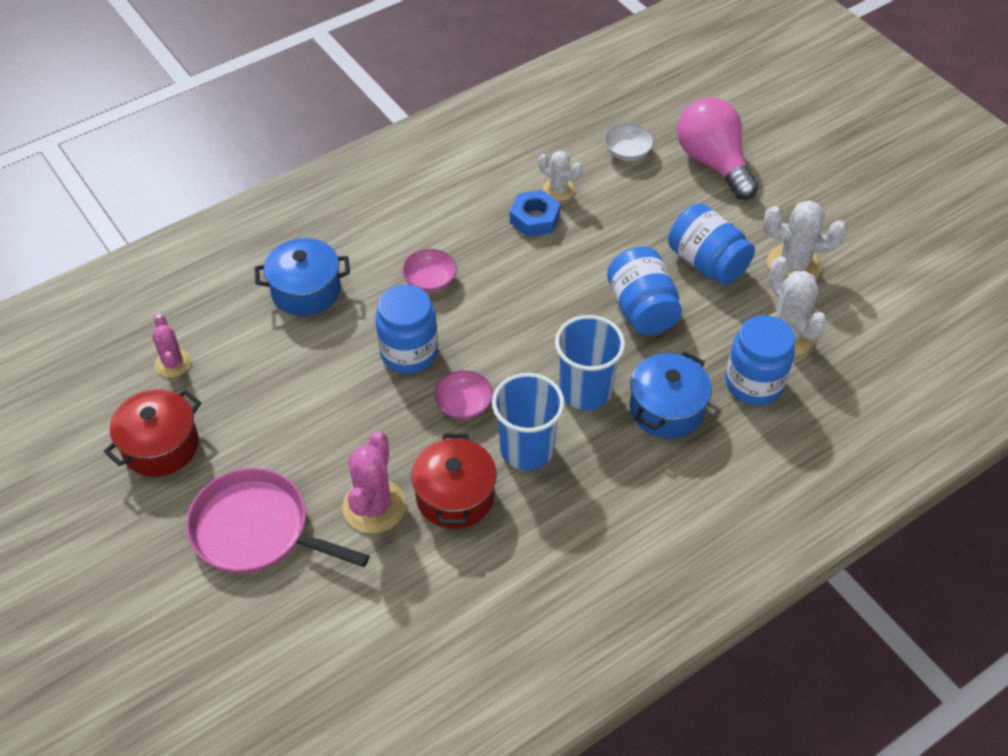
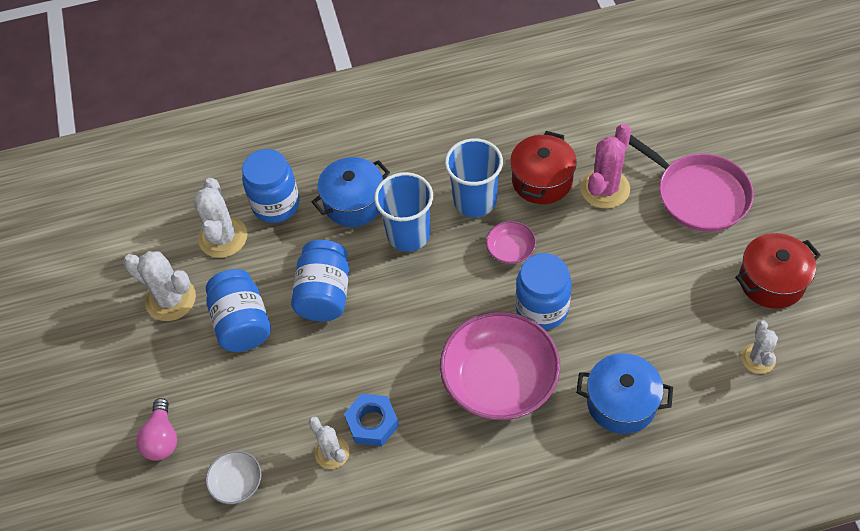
camera: 155 degrees left, 5 degrees up
pink cactus [152,314,191,377] -> white cactus [741,320,778,374]
pink bowl [402,249,457,292] -> pink bowl [440,312,560,420], size x2.20
pink light bulb [677,97,758,200] -> pink light bulb [136,398,177,461], size x0.57

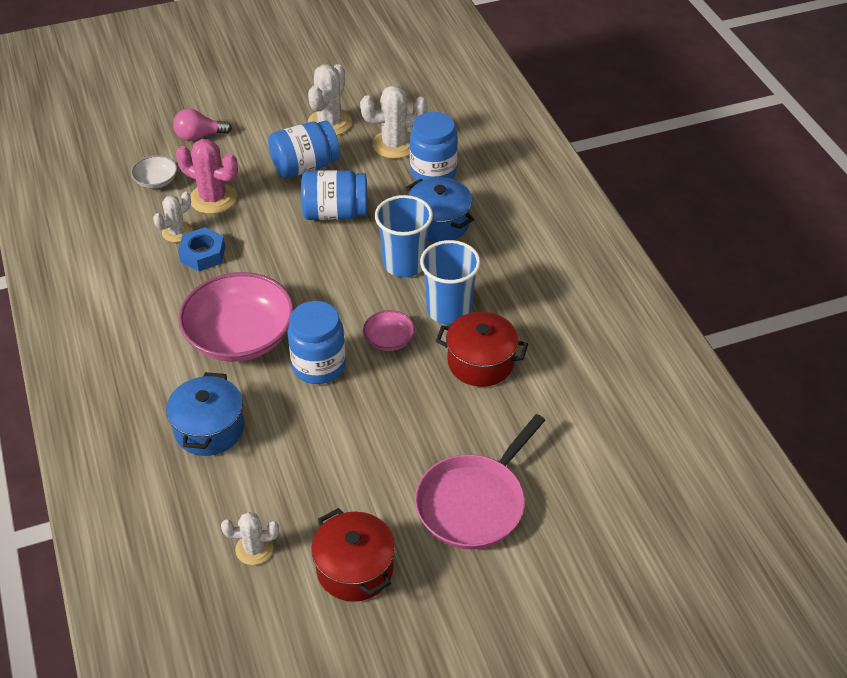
camera: 80 degrees right, 10 degrees down
pink cactus [580,123,631,209] -> pink cactus moved to [176,139,238,214]

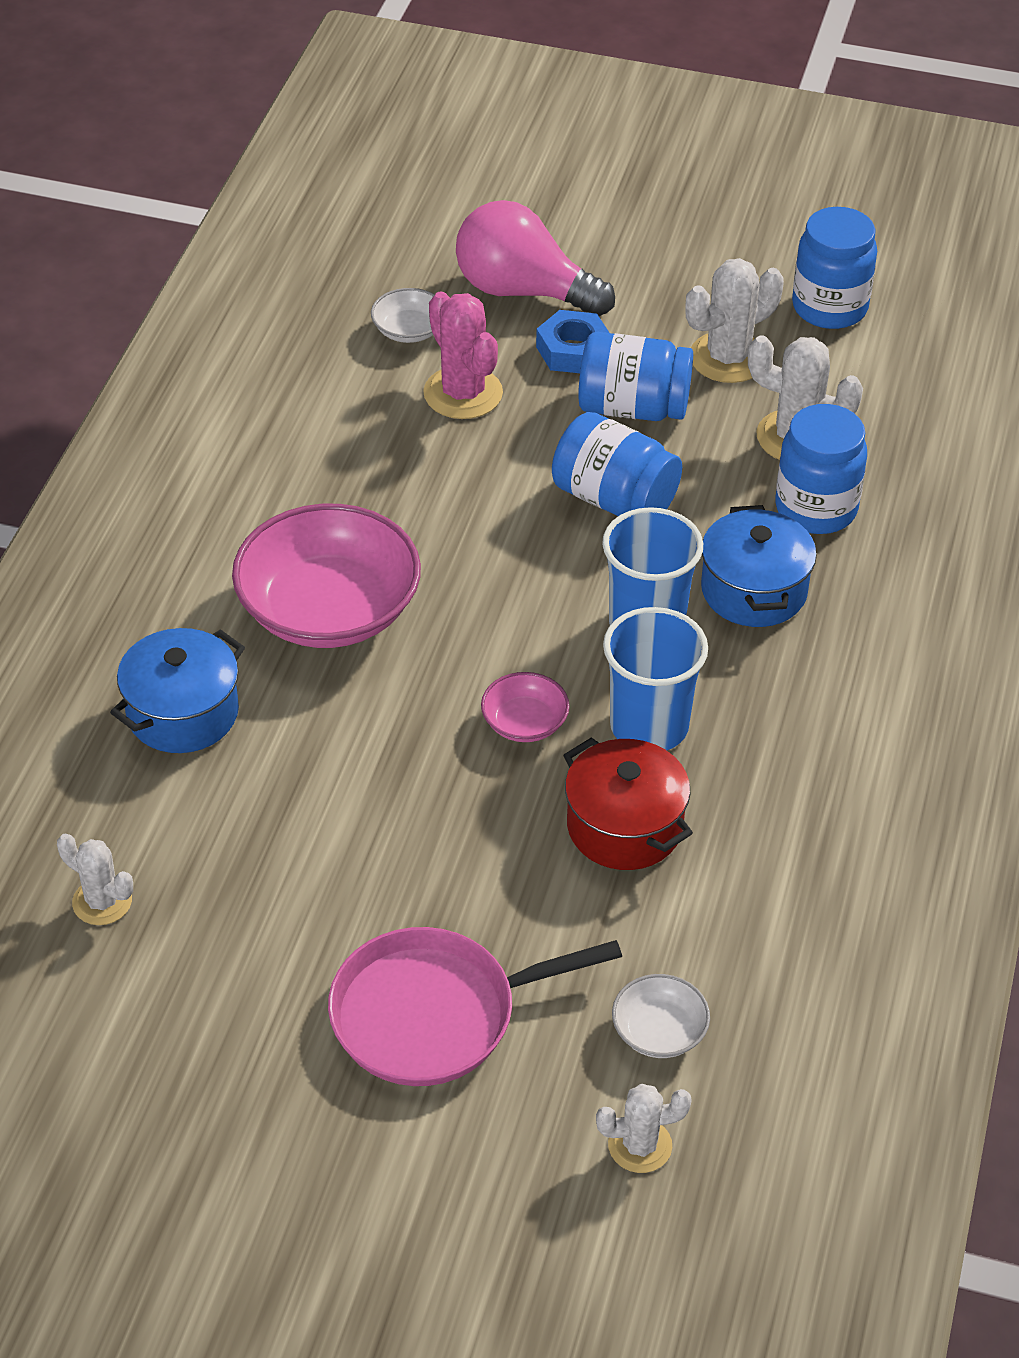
camera: 35 degrees right, 0 degrees up
white cactus [153,192,192,242] -> white cactus moved to [596,1084,692,1173]
pink light bulb [173,109,232,141] -> pink light bulb [456,200,615,316], size x1.74
blue nut [178,227,225,271] -> blue nut moved to [536,310,609,373]
blue jar [288,301,346,384] -> blue jar moved to [792,207,877,329]
red pot [312,508,395,602] -> none
none -> white bowl [612,974,710,1058]

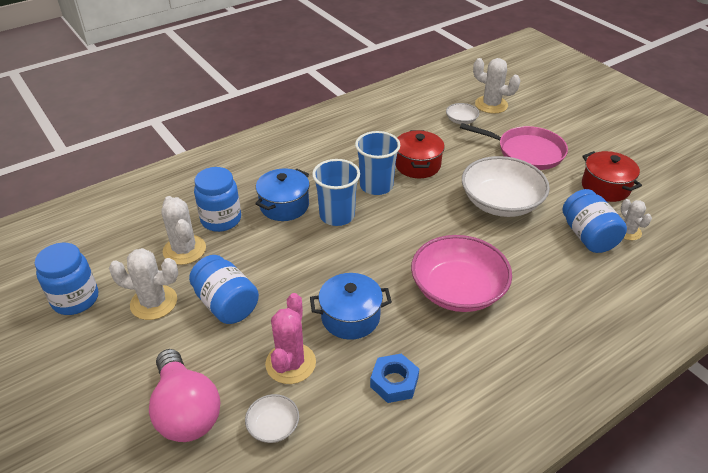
camera: 140 degrees left, 5 degrees down
blue pot [110,628,245,753] -> blue pot moved to [310,273,392,340]
pink bowl [481,672,570,742] -> none
blue nut [536,310,609,373] -> blue nut moved to [370,353,419,403]
blue jar [552,412,682,516] -> blue jar moved to [562,189,627,253]
white cactus [596,1084,692,1173] -> white cactus [473,58,521,114], size x1.61
none -> white bowl [462,156,550,217]
none -> red pot [582,151,642,202]

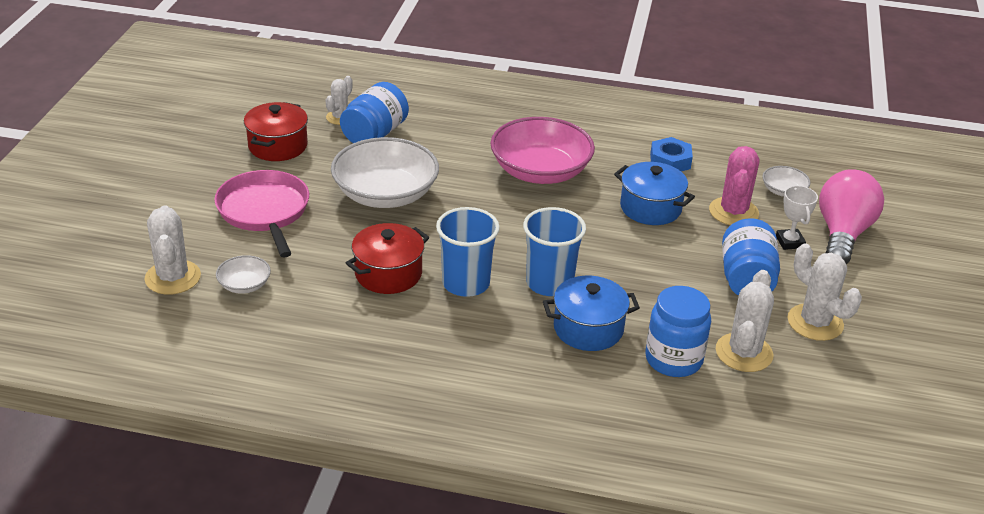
camera: 135 degrees left, 5 degrees down
blue jar [35,243,98,315] -> none
pink cactus [265,293,316,384] -> pink cactus turned 45 degrees counterclockwise [709,146,759,225]
none -> white trophy [776,186,818,250]

